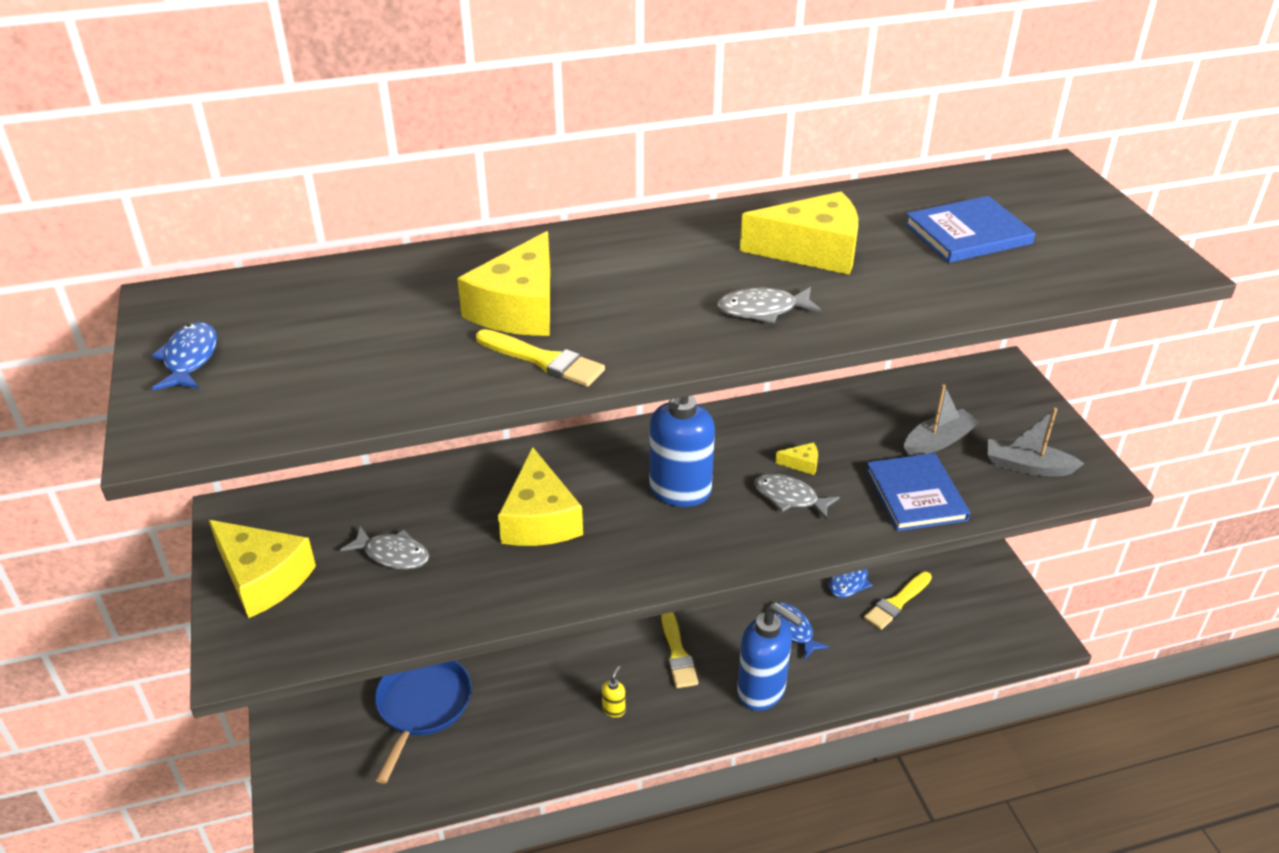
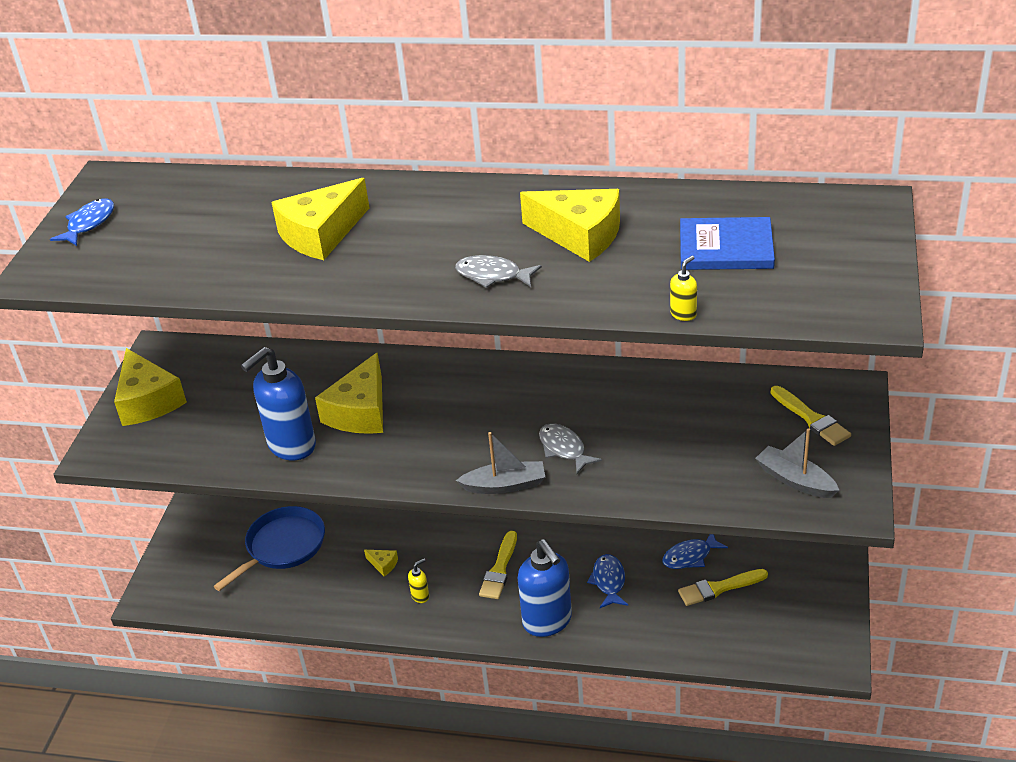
camera: 30 degrees right, 0 degrees up
grey fish [340,526,429,569] -> none
yellow brush [476,329,605,387] -> yellow brush moved to [771,386,851,446]
blue soap dispenser [649,396,715,507] -> blue soap dispenser moved to [241,347,316,460]
yellow cheese [775,442,818,475] -> yellow cheese moved to [364,550,398,576]
blue book [866,453,970,531] -> none
grey boat [904,384,980,456] -> grey boat moved to [456,432,545,494]
none -> yellow soap dispenser [670,256,697,321]

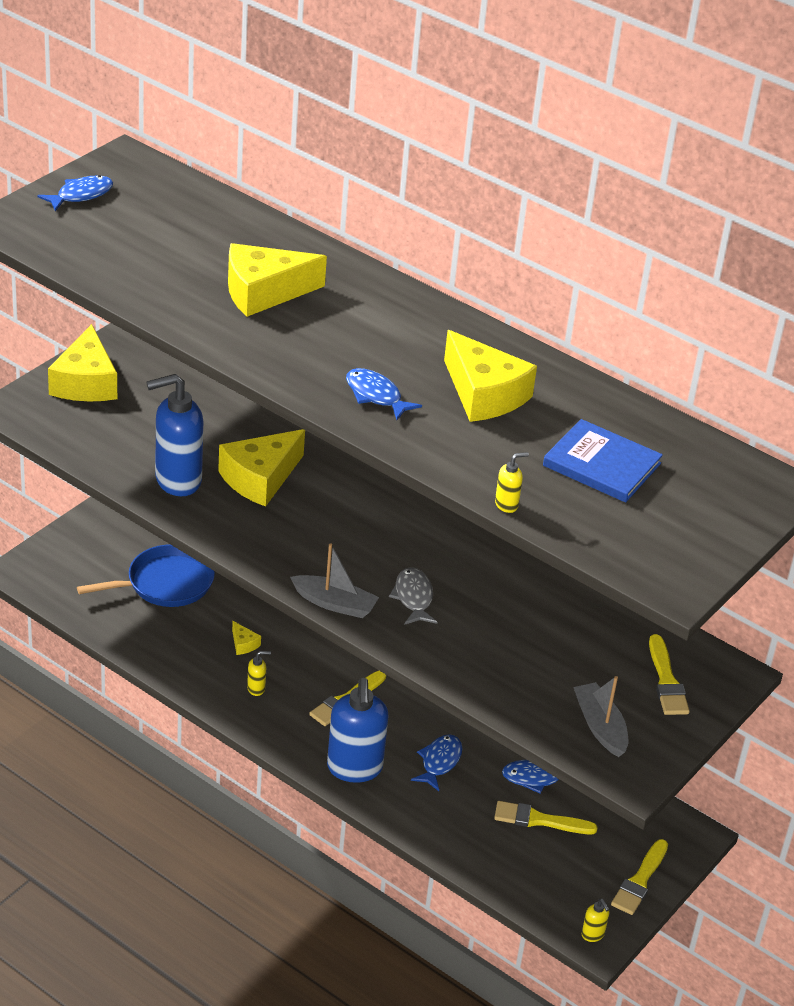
camera: 20 degrees right, 0 degrees up
grey fish [455,255,542,288] -> blue fish [346,368,422,420]
none -> yellow soap dispenser [582,899,610,942]
none -> yellow brush [611,839,668,915]

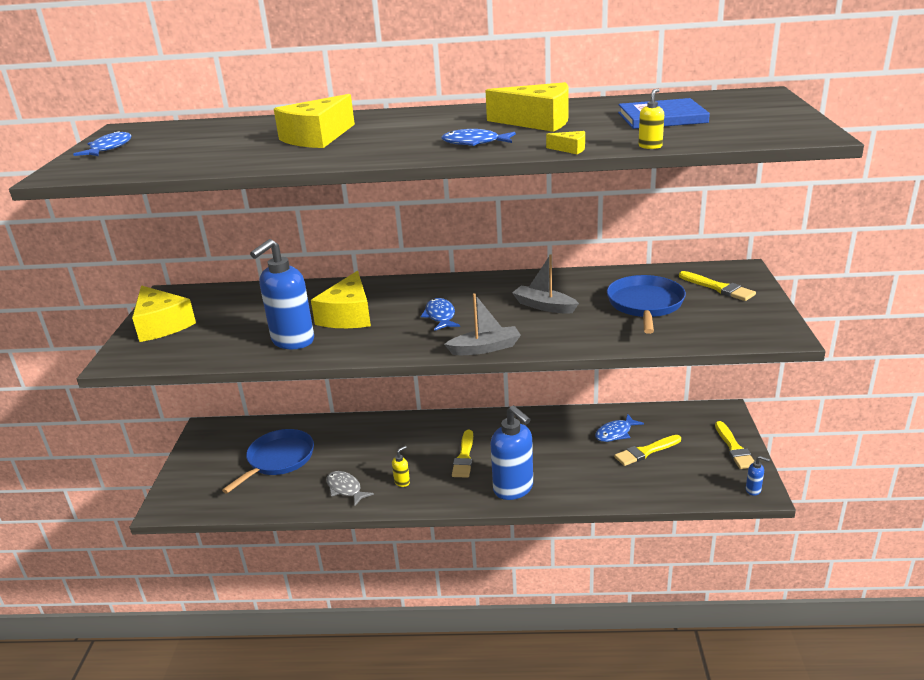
camera: 30 degrees left, 10 degrees down
yellow cheese [232,621,261,655] -> yellow cheese moved to [546,131,585,154]
grey fish [389,567,437,625] -> grey fish moved to [326,471,374,506]
blue fish [411,734,462,791] -> blue fish moved to [421,298,460,331]
grey boat [573,676,628,757] -> grey boat moved to [512,255,579,314]
yellow soap dispenser [582,899,610,942] -> blue soap dispenser [746,456,770,496]
none -> blue pan [607,275,686,334]

